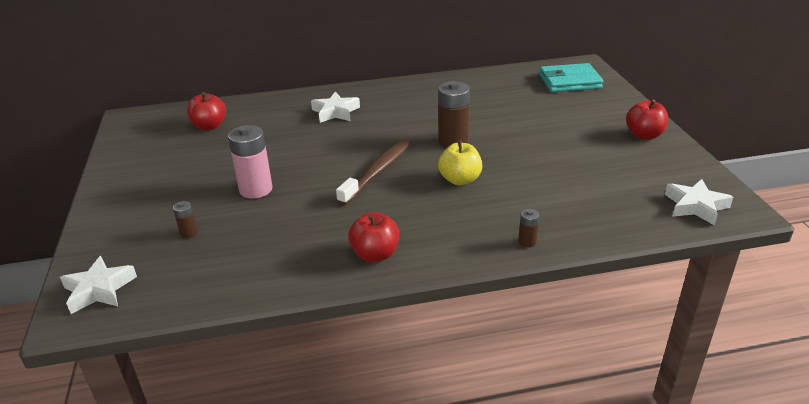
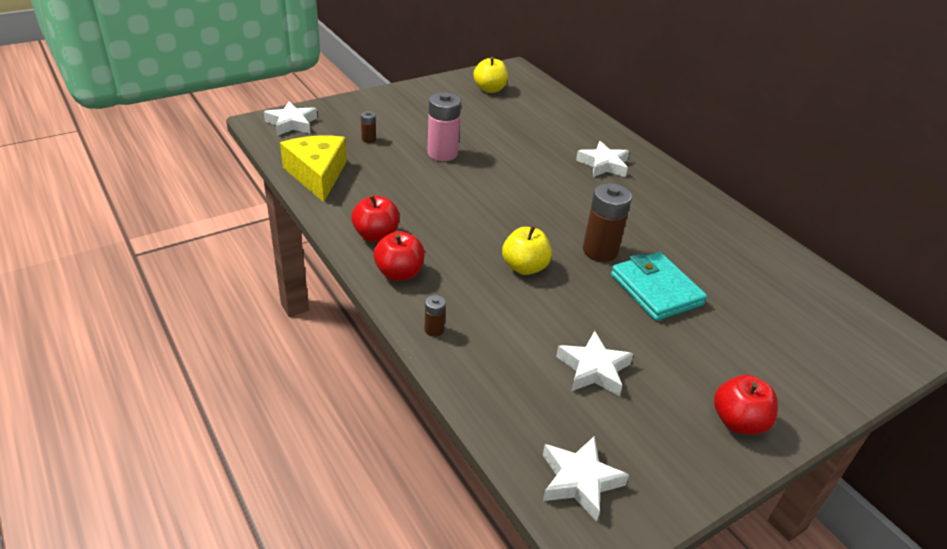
camera: 65 degrees right, 5 degrees up
red apple [187,92,226,130] -> red apple moved to [374,231,425,281]
brown toothbrush [336,140,410,205] -> none
turquoise wallet [539,63,603,92] -> turquoise wallet moved to [611,252,707,321]
none -> yellow cheese [280,136,347,202]
none -> yellow apple [473,57,508,93]
none -> white star [556,331,633,396]

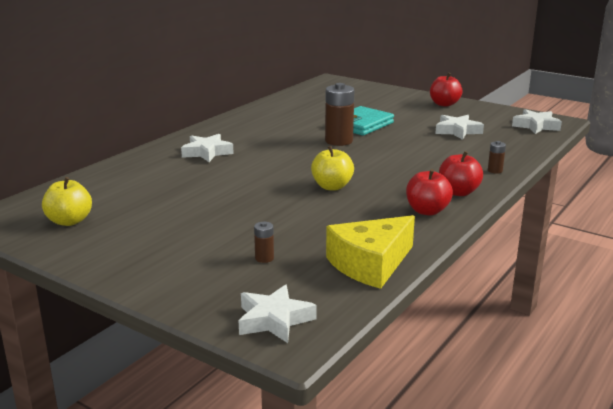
camera: 110 degrees left, 15 degrees down
pink battery [427,92,461,161] -> none
yellow apple [502,226,552,275] -> yellow apple moved to [311,146,354,190]

